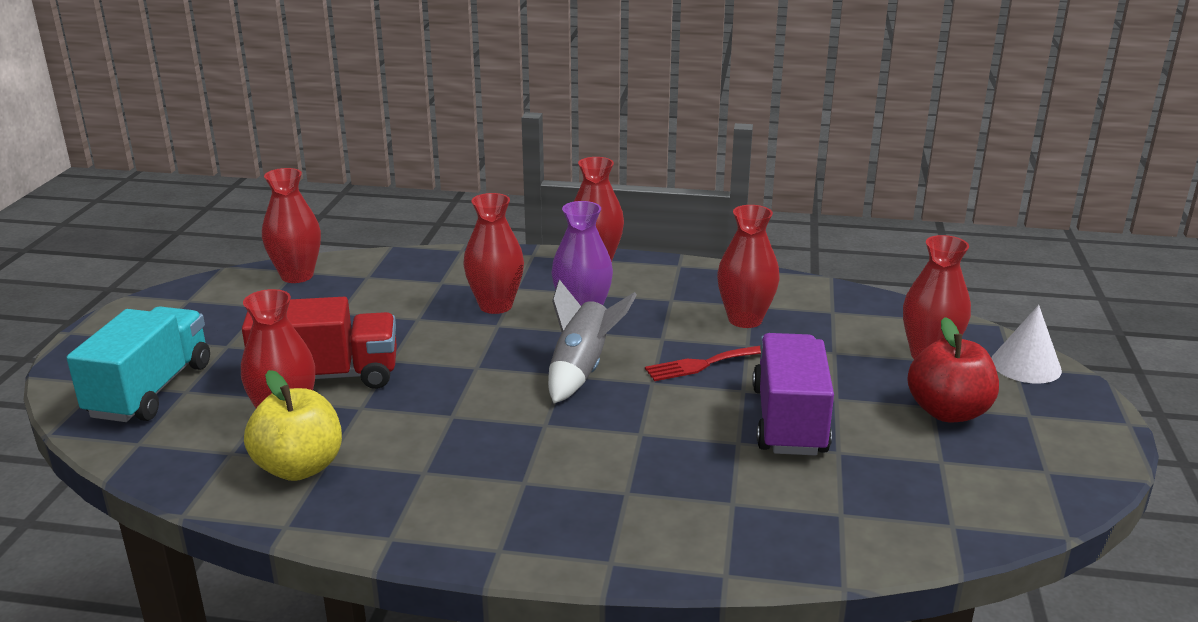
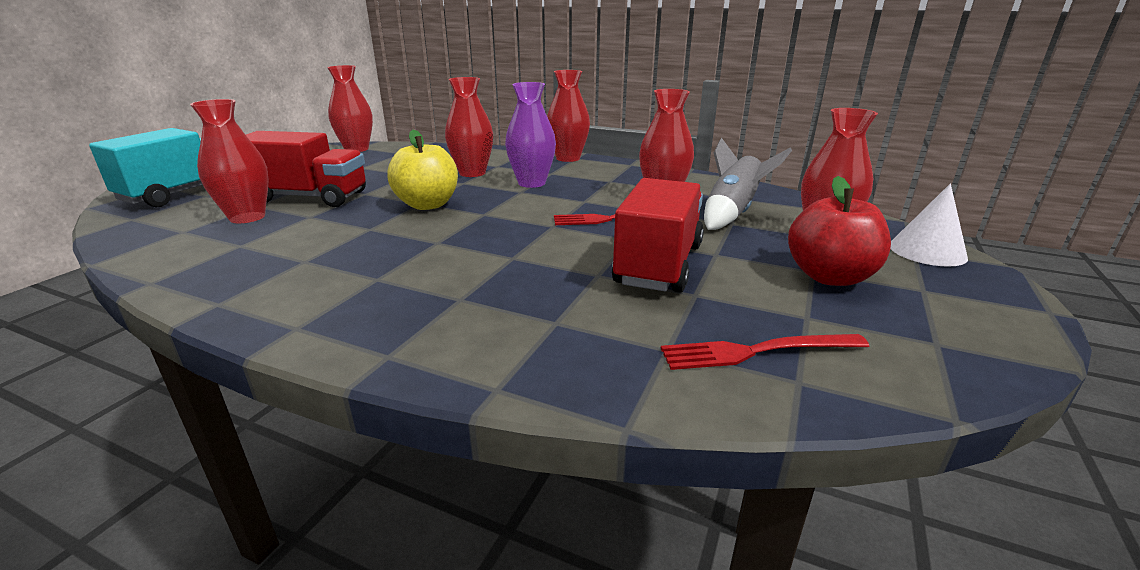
camera: 15 degrees right, 0 degrees up
yellow apple [244,370,342,481] -> yellow apple moved to [387,130,458,210]
grey rocket [548,279,637,403] -> grey rocket moved to [704,138,792,230]
purple truck [752,333,834,456] -> red truck [612,178,704,293]
none -> red fork [661,334,869,370]

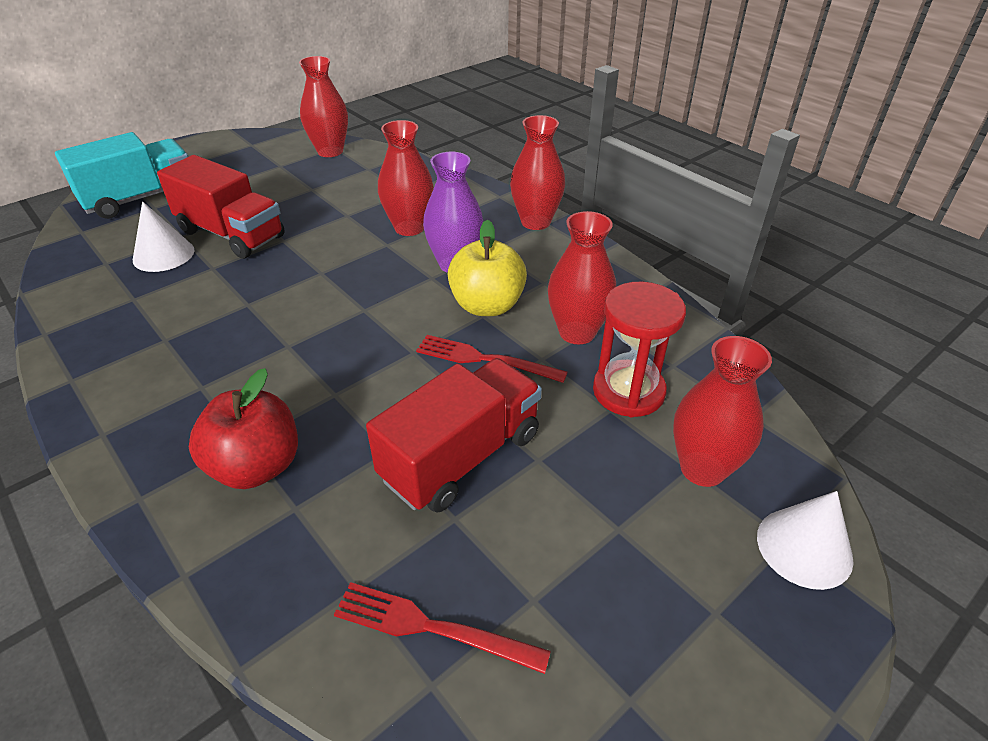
camera: 25 degrees right, 15 degrees up
red vase [190,99,269,223] -> white cone [133,201,195,272]
yellow apple [387,130,458,210] -> yellow apple moved to [448,220,527,316]
grey rocket [704,138,792,230] -> red hourglass [593,282,686,417]
red apple [788,176,891,286] -> red apple moved to [189,368,298,489]

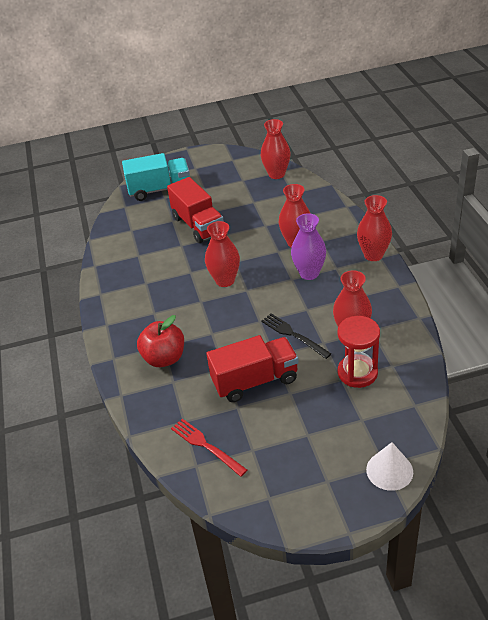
camera: 30 degrees right, 0 degrees up
white cone [133,201,195,272] -> none
red fork [416,335,568,383] -> black fork [261,313,331,359]
yellow apple [448,220,527,316] -> none
red vase [673,336,772,487] -> red vase moved to [205,221,240,287]

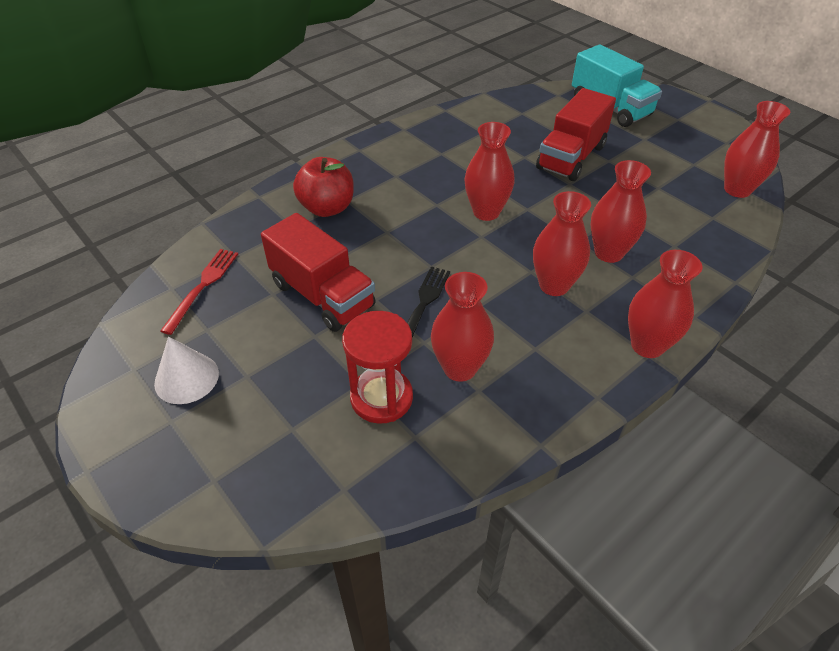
camera: 60 degrees right, 5 degrees up
purple vase [291,213,326,280] -> red vase [533,191,591,296]
white cone [366,442,413,491] -> white cone moved to [154,336,219,404]

